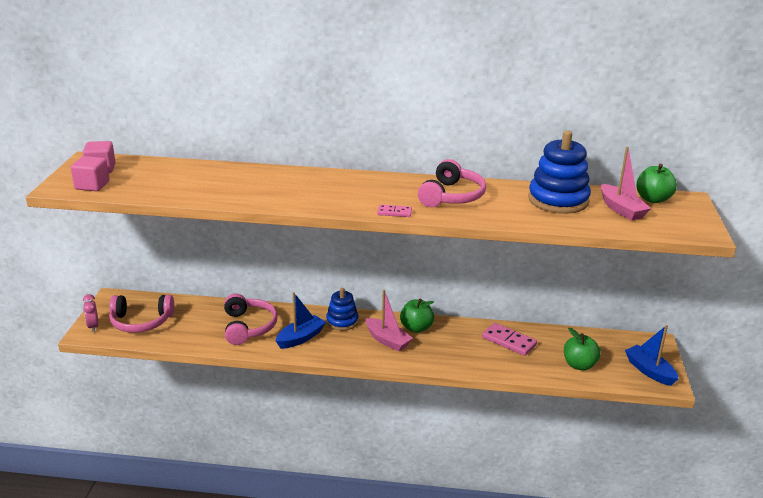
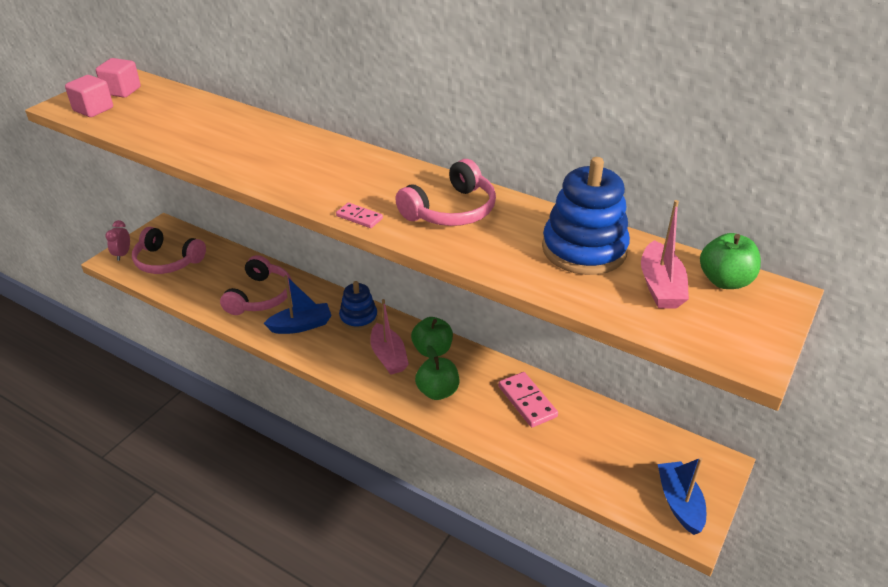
camera: 25 degrees right, 10 degrees up
green apple [564,328,601,371] -> green apple moved to [415,345,459,400]

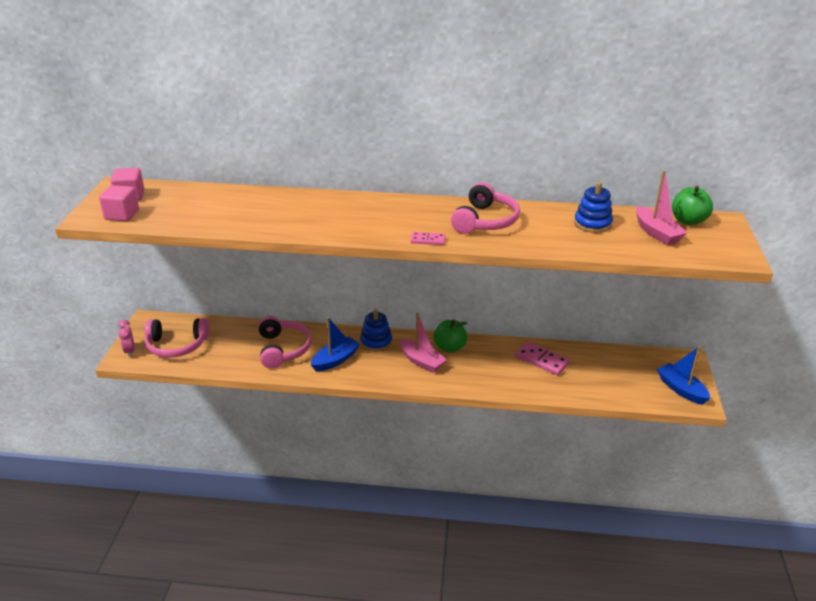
camera: 25 degrees left, 5 degrees down
green apple [415,345,459,400] -> none
blue stacking toy [542,157,630,275] -> blue stacking toy [574,182,613,233], size x0.62

